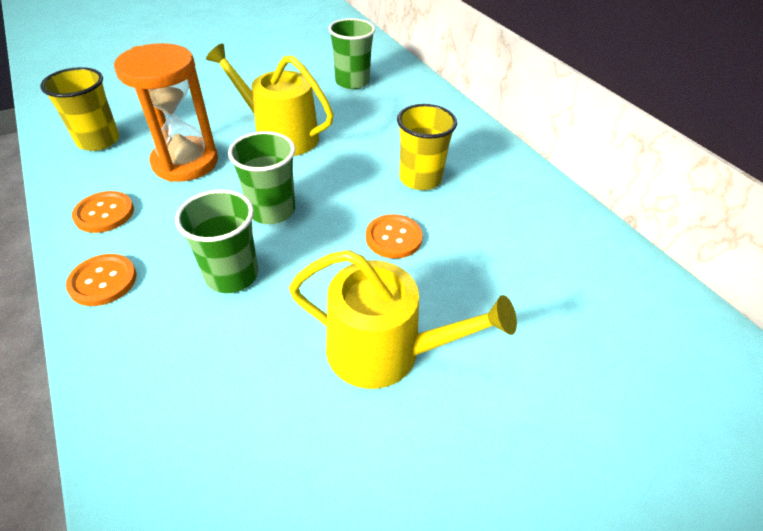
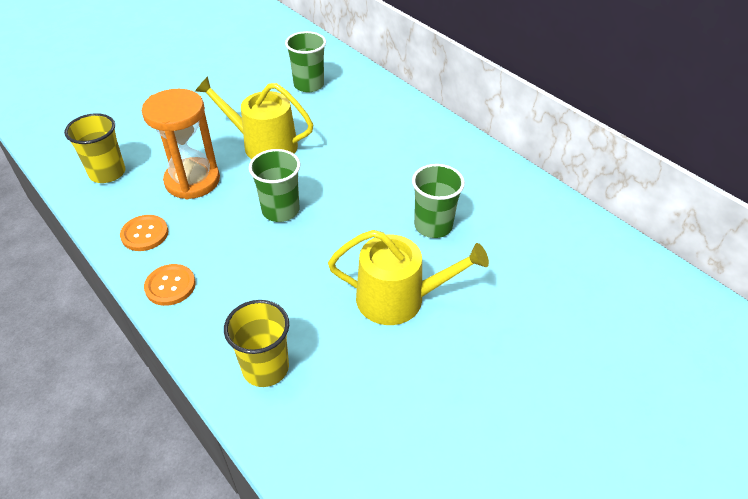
camera: 10 degrees left, 0 degrees up
green cup [175,189,258,293] -> green cup moved to [412,164,465,238]
orange button [366,214,423,258] -> none
yellow cup [397,104,457,190] -> yellow cup moved to [224,300,289,387]

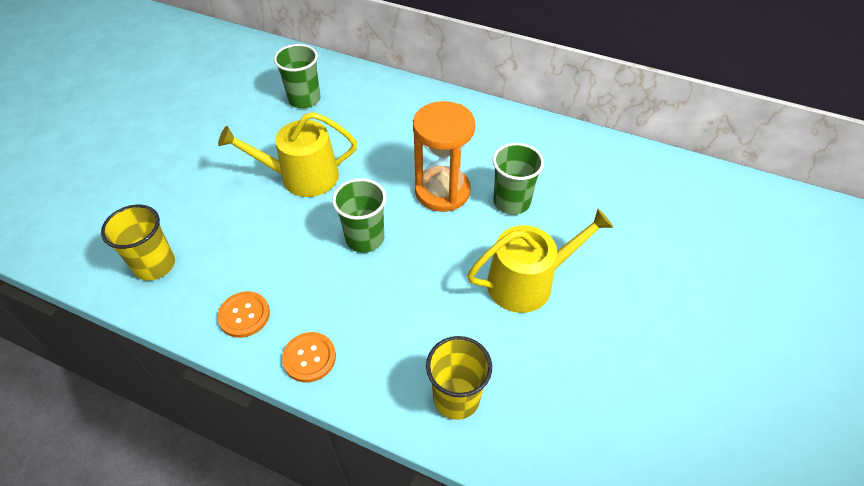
camera: 25 degrees left, 5 degrees up
orange hourglass [142,89,220,199] -> orange hourglass moved to [413,101,475,212]

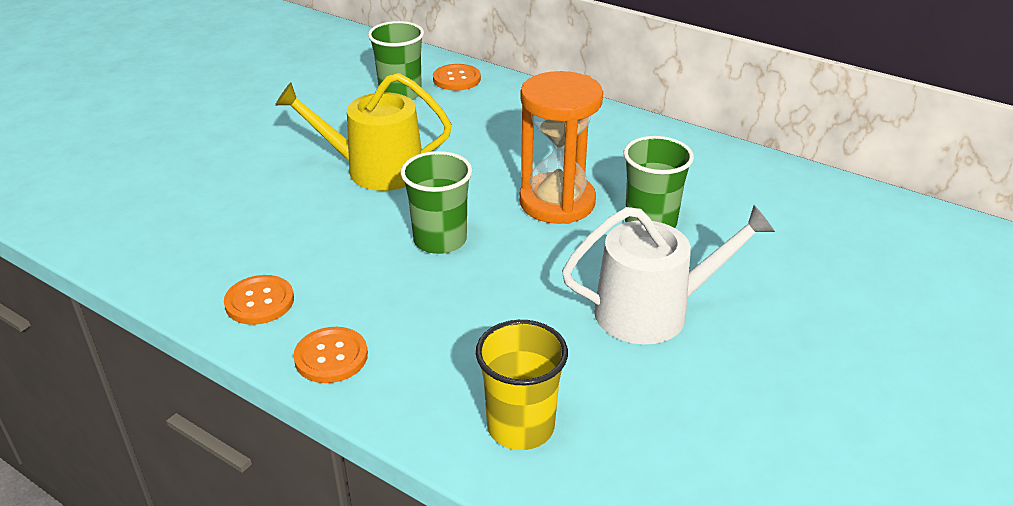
camera: 10 degrees right, 15 degrees down
yellow cup [101,205,175,280] -> none
yellow watering can [467,209,613,313] -> white watering can [562,205,775,344]
none -> orange button [433,64,481,91]

